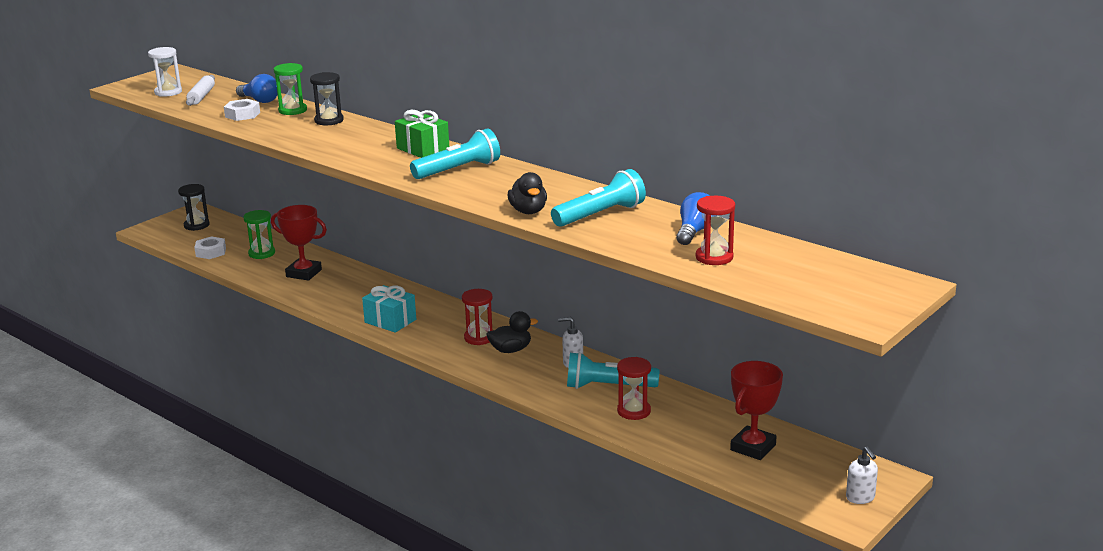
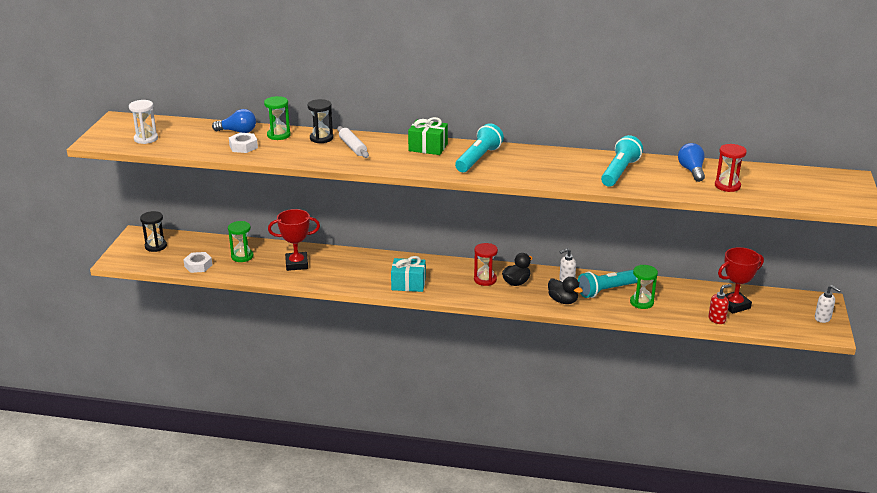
camera: 30 degrees left, 5 degrees up
white rolling pin [186,75,215,106] -> white rolling pin moved to [337,126,369,158]
black duck [508,172,547,214] -> black duck moved to [548,277,583,304]
red hourglass [617,357,651,420] -> green hourglass [630,265,658,309]
red trophy [730,361,783,460] -> red trophy turned 60 degrees clockwise [718,247,764,314]
none -> red soap dispenser [708,284,732,324]

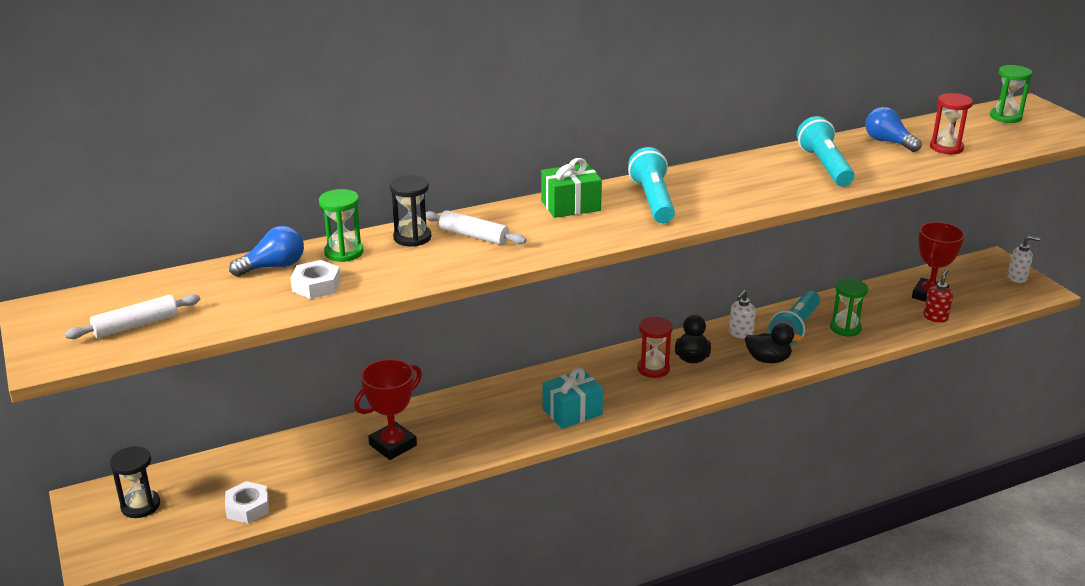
camera: 35 degrees left, 0 degrees up
white hourglass [129,100,158,144] -> white rolling pin [65,294,200,339]
green hourglass [228,221,253,262] -> green hourglass moved to [990,65,1032,123]

